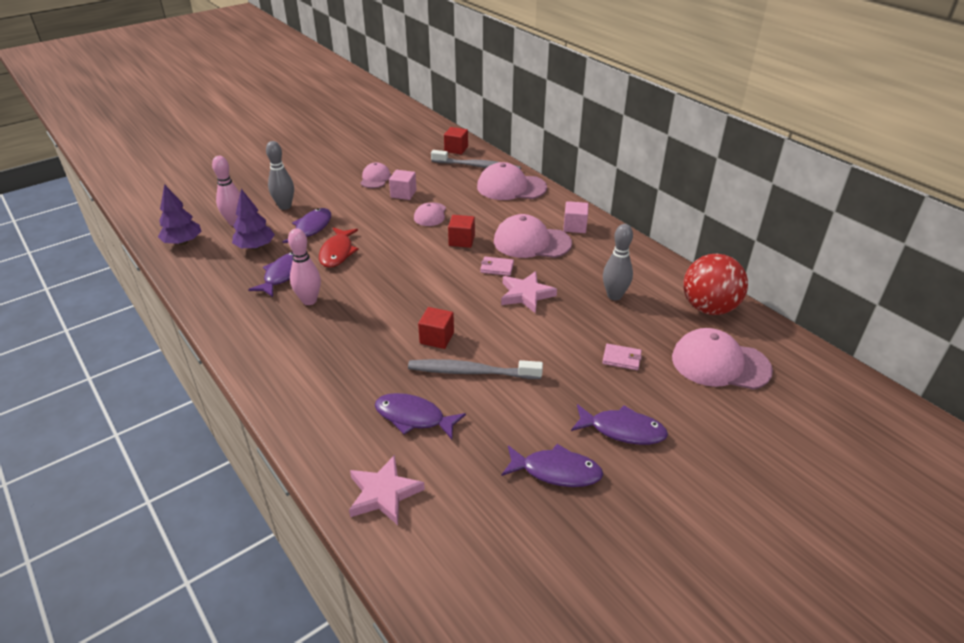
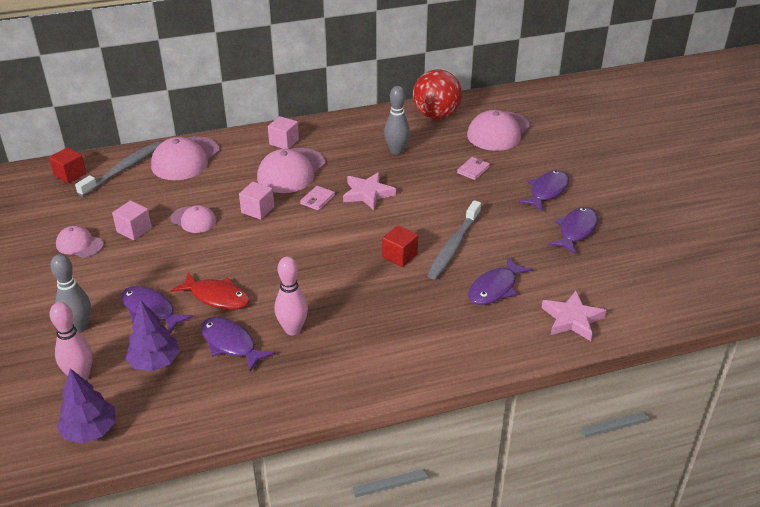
camera: 70 degrees left, 0 degrees up
red cube [448,215,475,248] -> pink cube [239,182,274,220]

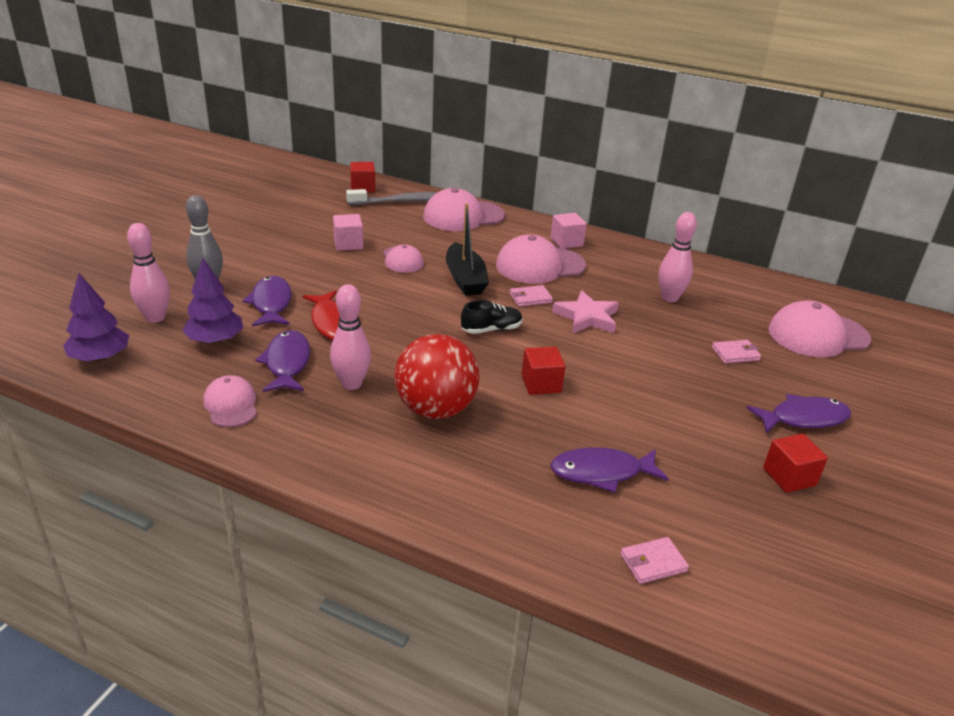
camera: 40 degrees right, 5 degrees down
pink cap [56,226,104,258] -> pink cap moved to [204,375,257,427]
pink cube [239,182,274,220] -> black boat [446,203,489,296]
grey bowling pin [384,86,410,155] -> pink bowling pin [659,212,697,302]
red ball [413,69,462,119] -> red ball moved to [394,334,479,419]
grey toothbrush [427,200,481,279] -> none
pink star [541,291,607,341] -> pink wallet [620,537,689,584]
purple fish [548,207,598,254] -> red cube [763,434,828,493]
none -> black shoe [461,300,522,334]

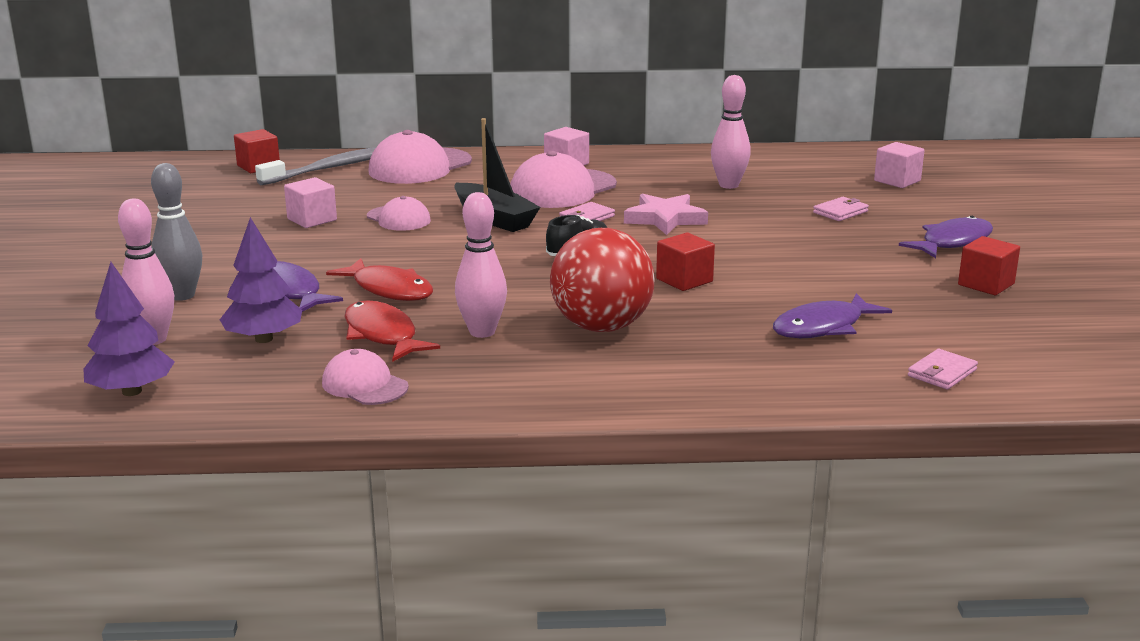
camera: 25 degrees left, 10 degrees down
purple fish [255,330,310,392] -> red fish [345,300,440,362]
pink cap [768,300,871,357] -> pink cube [874,142,924,188]

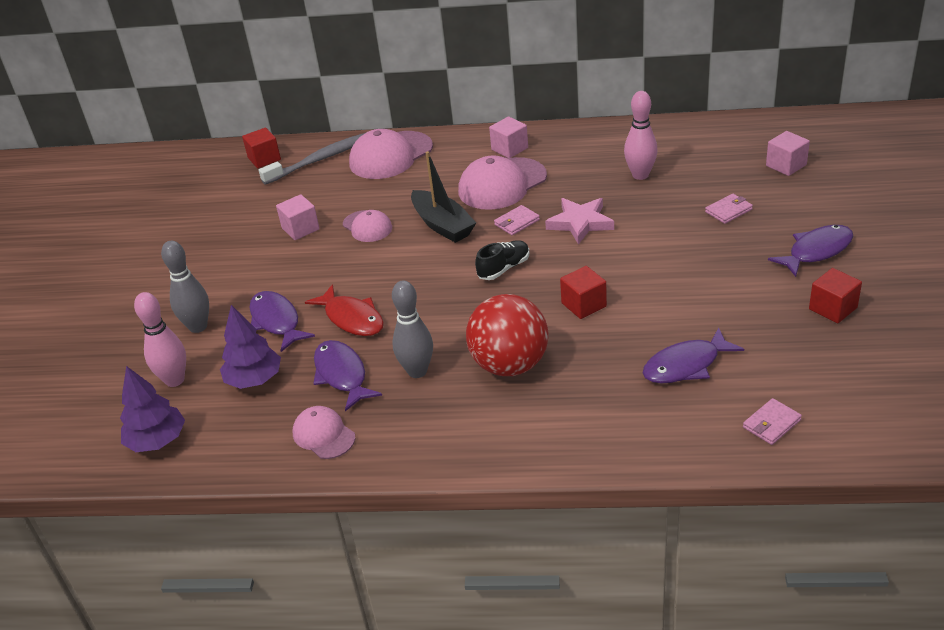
camera: 10 degrees right, 15 degrees up
red fish [345,300,440,362] -> purple fish [313,340,382,411]
pink bowling pin [455,192,507,338] -> grey bowling pin [392,280,433,378]

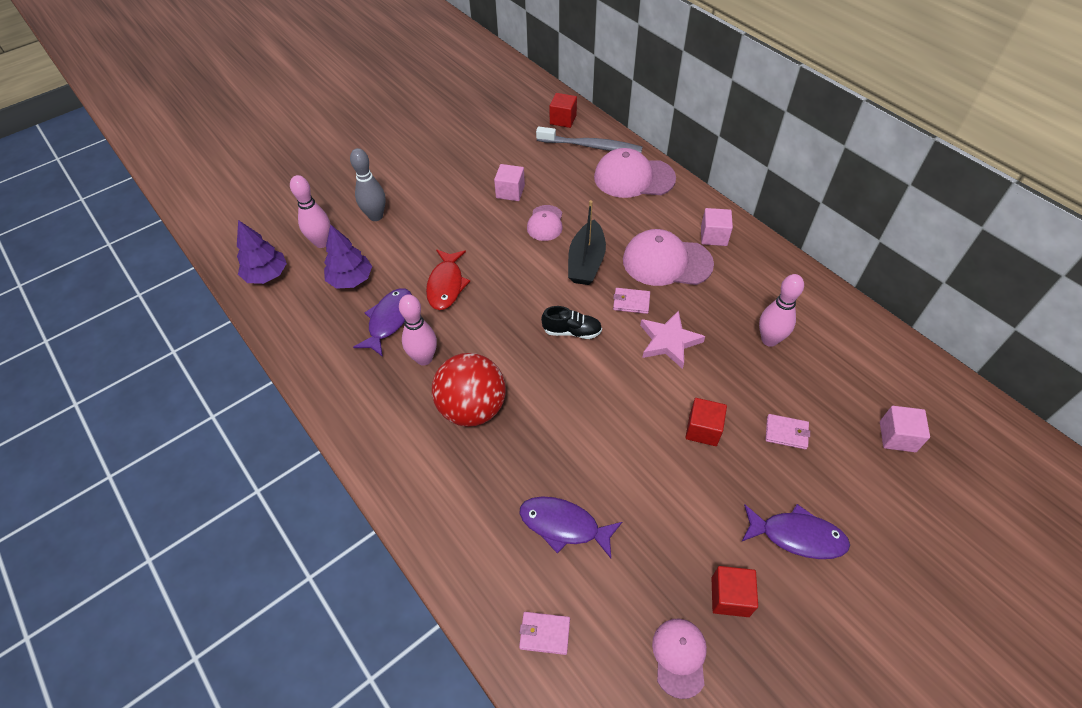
camera: 45 degrees right, 15 degrees up
purple fish [249,291,315,352] -> none
pink cap [293,406,355,459] -> pink cap moved to [652,619,707,699]
grey bowling pin [392,280,433,378] -> pink bowling pin [399,294,437,366]
red cube [560,266,607,319] -> red cube moved to [685,398,727,446]

